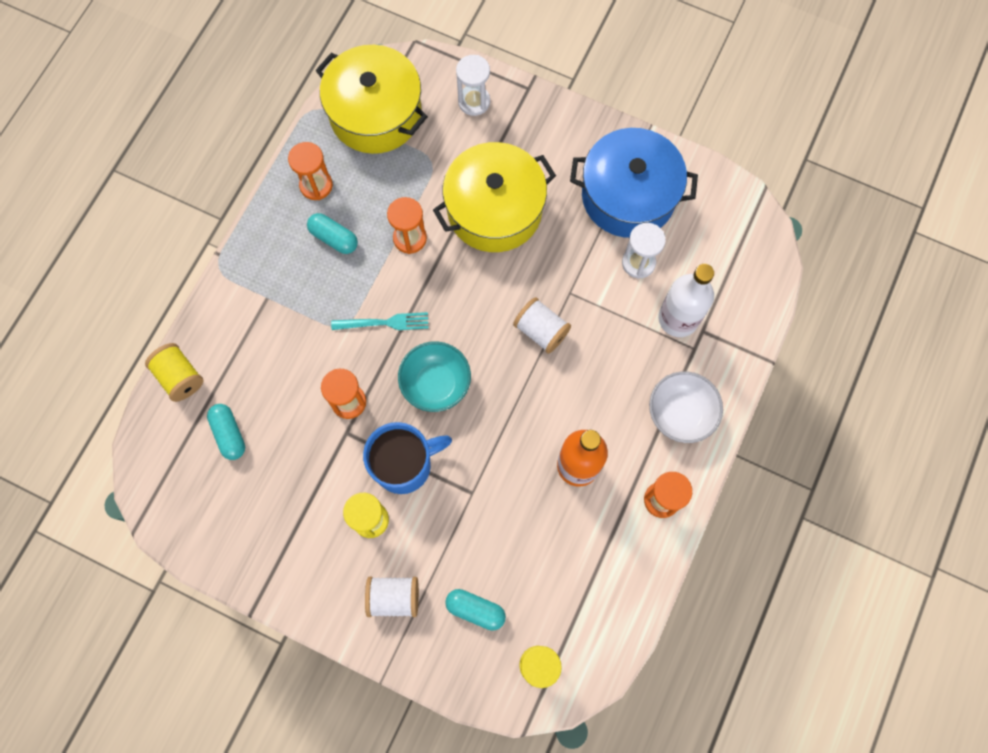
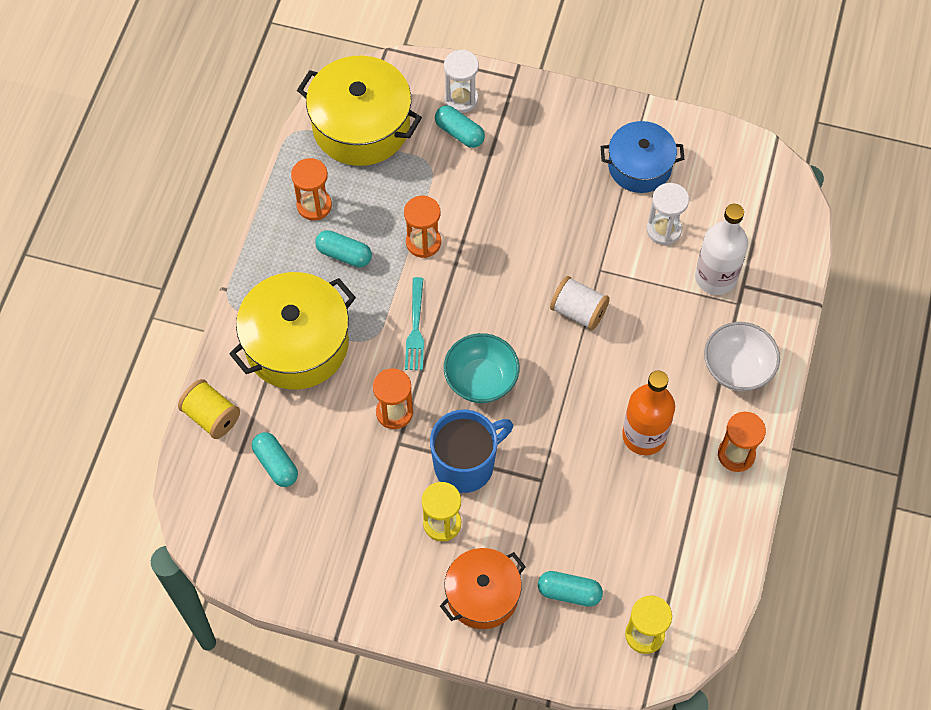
camera: 10 degrees left, 10 degrees down
turquoise fork [331,312,429,330] -> turquoise fork turned 105 degrees clockwise [405,277,424,370]
white spool [365,577,419,617] -> orange pot [440,548,526,629]
yellow pot [433,142,556,252] -> yellow pot moved to [229,272,356,389]
blue pot [570,128,698,238] -> blue pot [601,121,684,193], size x0.65
none -> turquoise capsule [435,105,485,148]

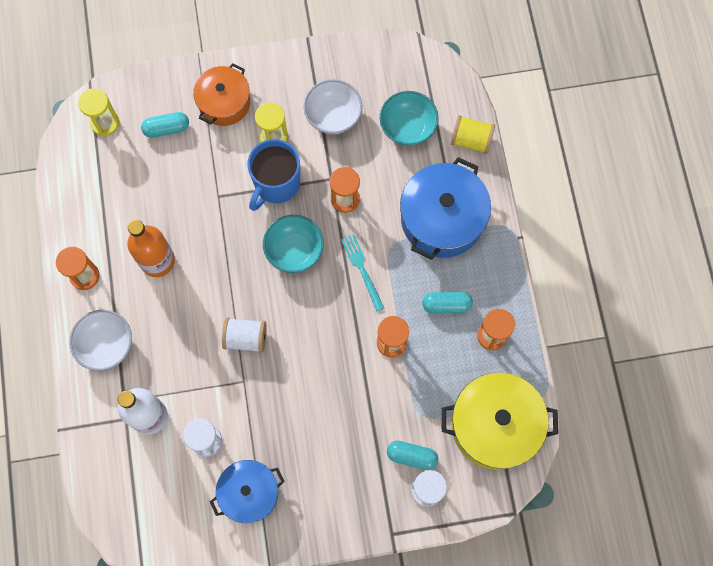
camera: 155 degrees right, 10 degrees up
yellow pot [229,272,356,389] -> blue pot [400,157,491,260]
turquoise capsule [252,432,298,487] -> turquoise bowl [380,91,439,146]
none -> white bowl [304,79,362,134]

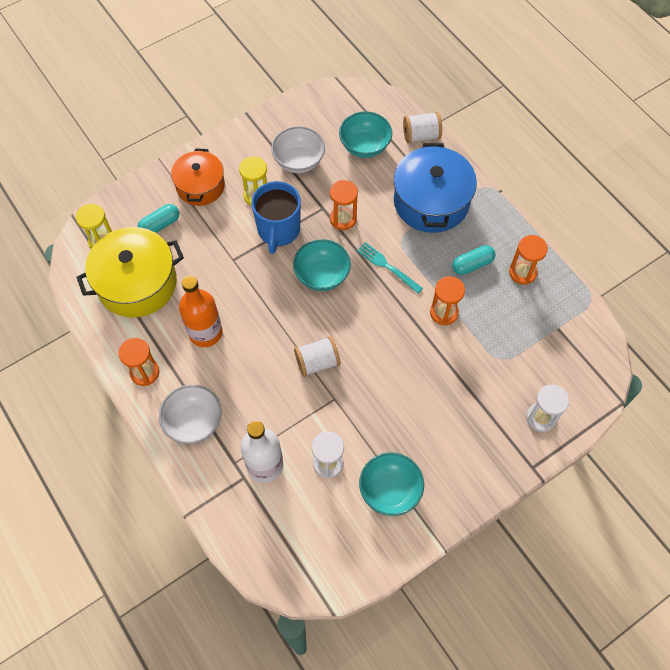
camera: 25 degrees left, 10 degrees down
blue pot [210,460,285,523] -> turquoise bowl [359,452,424,516]
turquoise capsule [387,441,438,470] -> none
yellow pot [442,372,558,470] -> yellow pot moved to [76,227,184,318]
yellow spool [451,115,495,154] -> white spool [403,112,442,144]

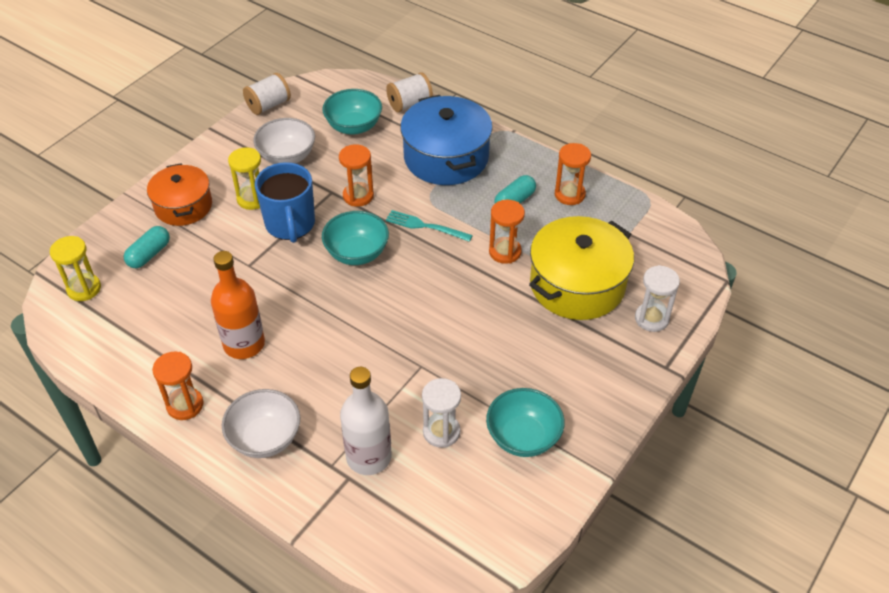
camera: 20 degrees left, 15 degrees down
yellow pot [76,227,184,318] -> yellow pot moved to [529,216,634,320]
white spool [294,336,341,377] -> white spool moved to [243,73,291,115]

